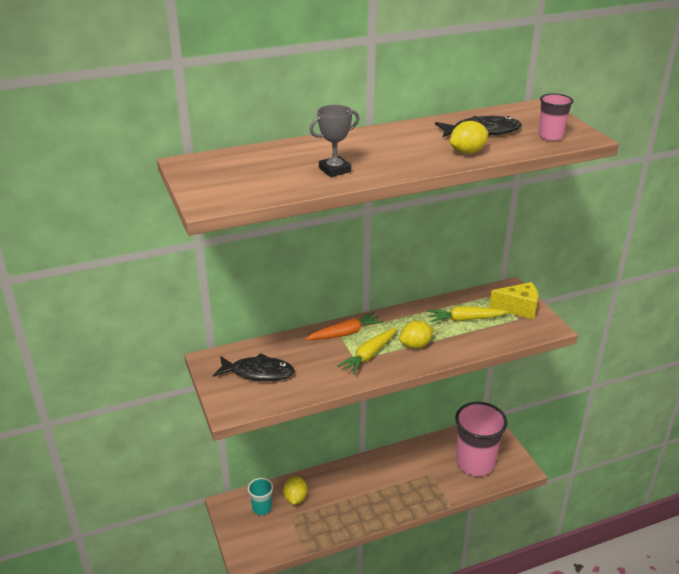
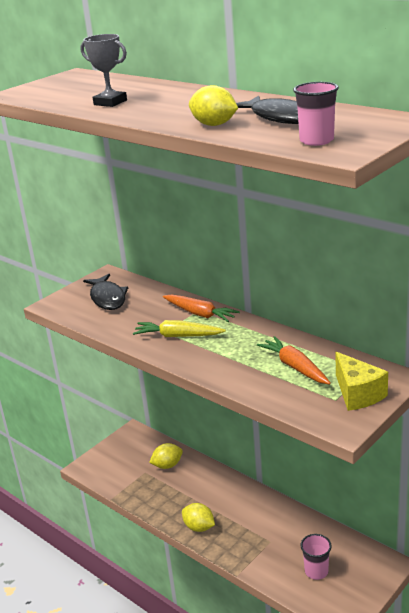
camera: 65 degrees right, 5 degrees down
turquoise cup [248,478,273,515] -> none
yellow lemon [399,321,434,349] -> yellow lemon moved to [182,503,215,532]
yellow carrot [427,306,508,322] -> orange carrot [257,336,331,384]
pink cup [455,402,507,476] -> pink cup [300,534,332,580], size x0.48

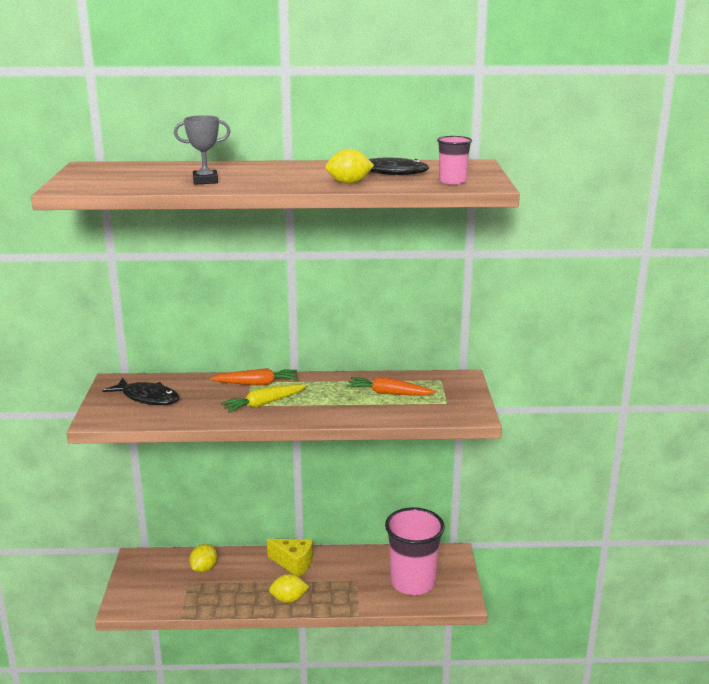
camera: 45 degrees left, 5 degrees down
pink cup [300,534,332,580] -> pink cup [385,507,445,595], size x2.10
yellow cheese [336,352,388,411] -> yellow cheese moved to [267,539,313,577]

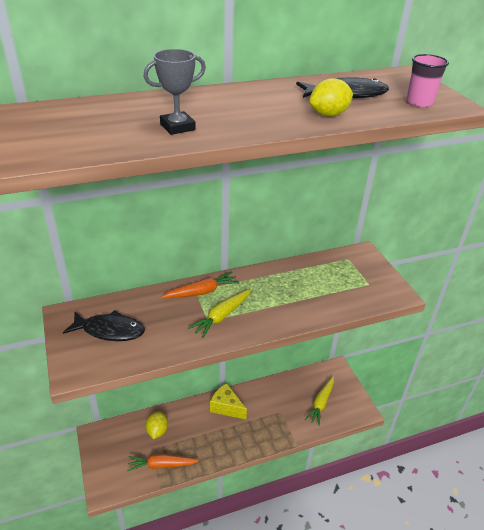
camera: 20 degrees left, 15 degrees up
yellow cheese [267,539,313,577] -> yellow cheese turned 150 degrees counterclockwise [210,383,247,419]
yellow lemon [269,574,309,603] -> none
orange carrot [346,377,436,396] -> orange carrot moved to [127,454,199,472]
pink cup [385,507,445,595] -> yellow carrot [305,376,334,426]

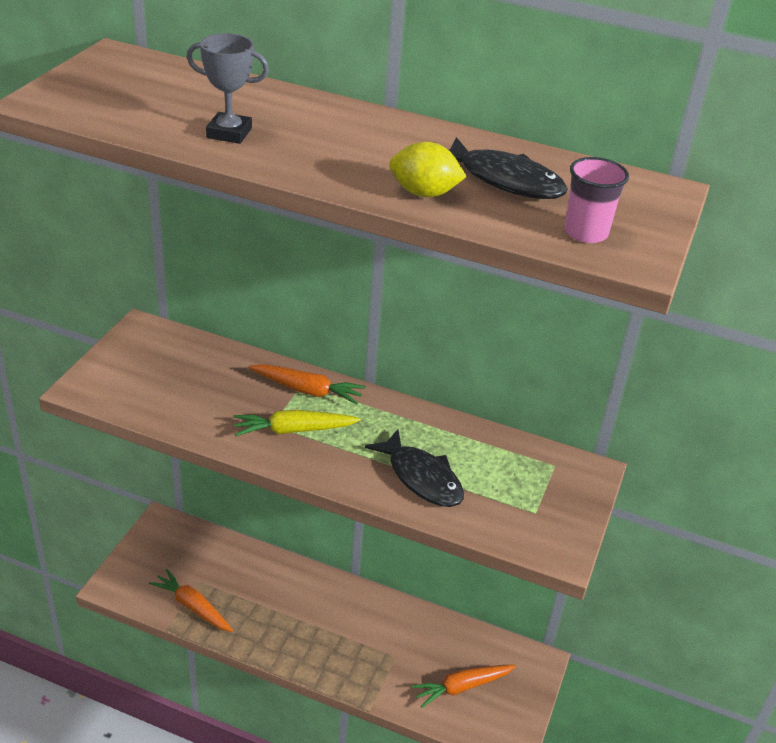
camera: 40 degrees right, 0 degrees up
black fish [63,310,145,341] -> black fish moved to [365,429,464,507]
yellow lemon [146,411,168,439] -> none
yellow cheese [210,383,247,419] -> none
yellow carrot [305,376,334,426] -> orange carrot [411,665,516,708]

